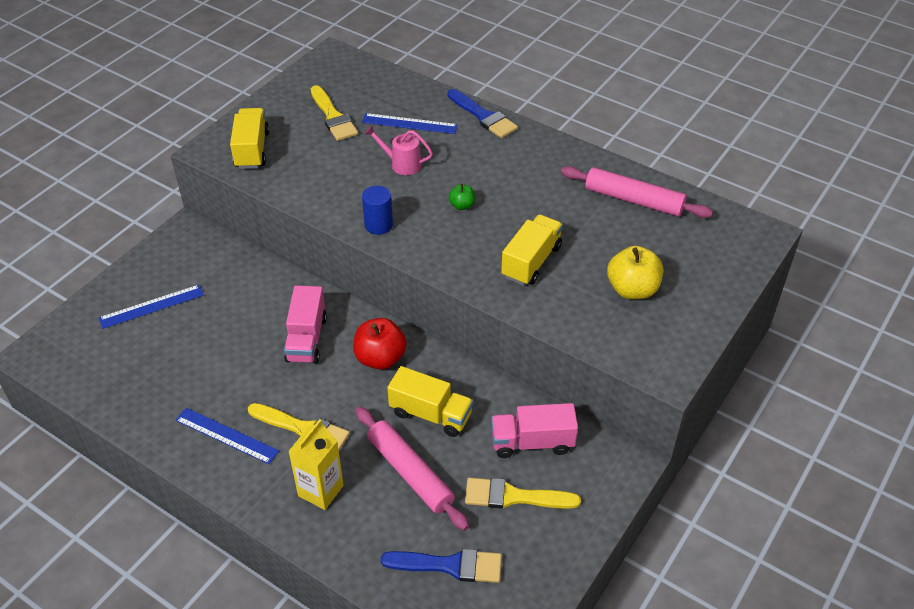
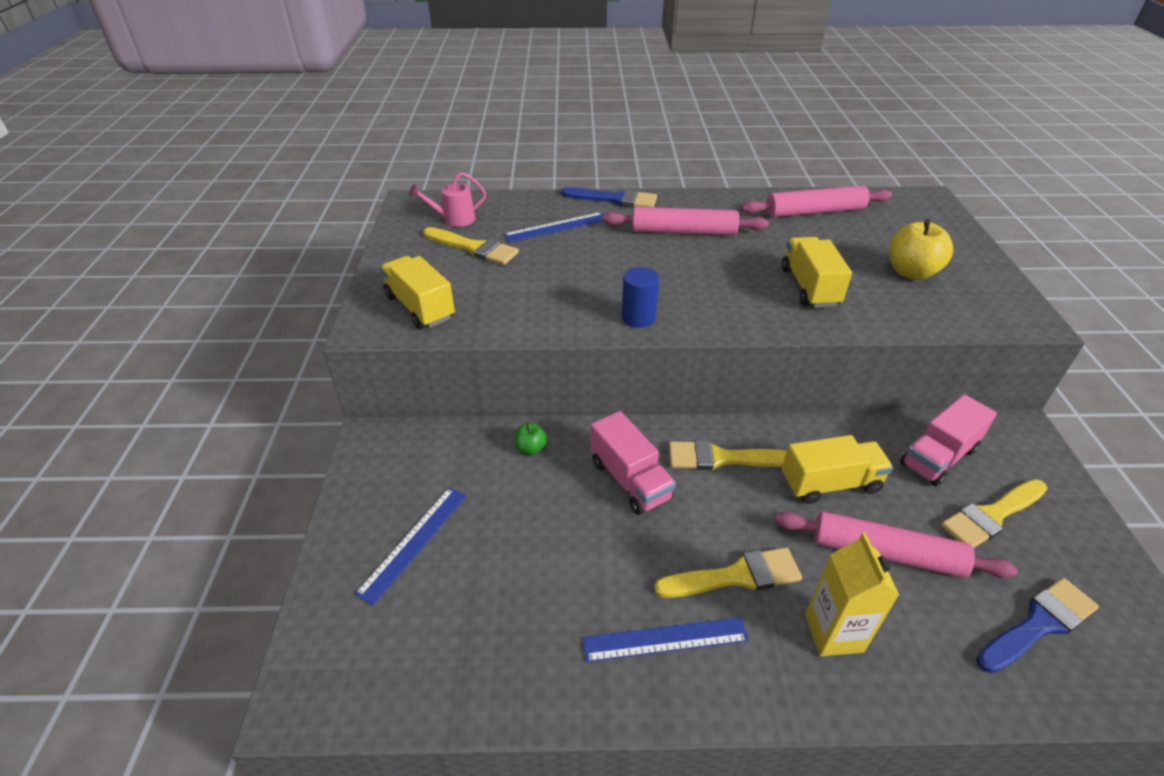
camera: 35 degrees left, 5 degrees down
red apple [353,318,407,370] -> yellow brush [669,440,787,470]
pink watering can [365,125,433,175] -> pink watering can moved to [409,172,486,227]
green apple [449,184,475,210] -> green apple moved to [514,423,547,455]
none -> pink rolling pin [602,207,769,235]

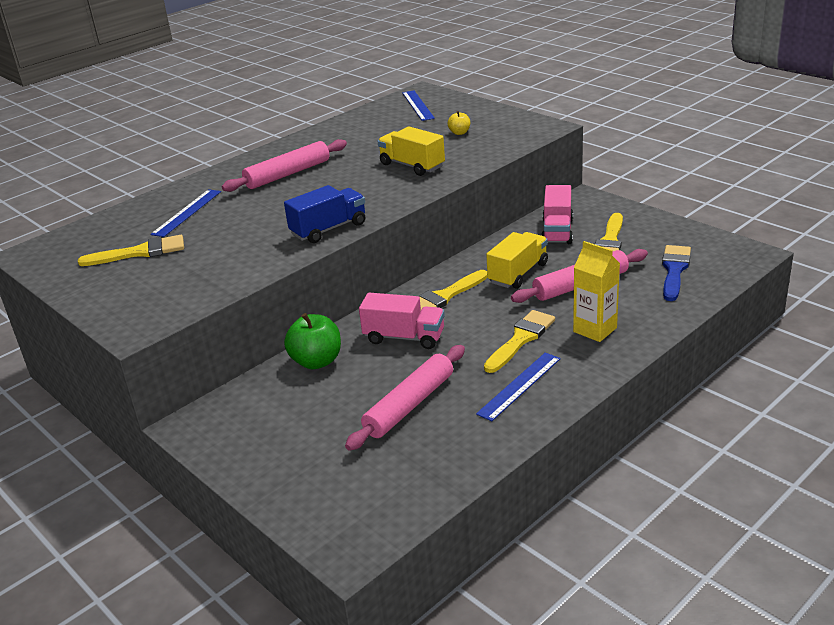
camera: 40 degrees left, 10 degrees down
blue ruler [355,487,466,605] -> blue ruler moved to [402,91,435,121]
yellow truck [380,256,455,329] -> none
pink watering can [409,172,486,227] -> none
green apple [514,423,547,455] -> green apple [284,313,341,369], size x1.92
blue brush [561,187,657,208] -> none
blue cylinder [622,267,659,328] -> blue truck [284,185,365,243]
pink rolling pin [741,185,892,217] -> pink rolling pin moved to [345,345,465,451]
yellow apple [889,219,953,280] -> yellow apple [448,111,470,135], size x0.52

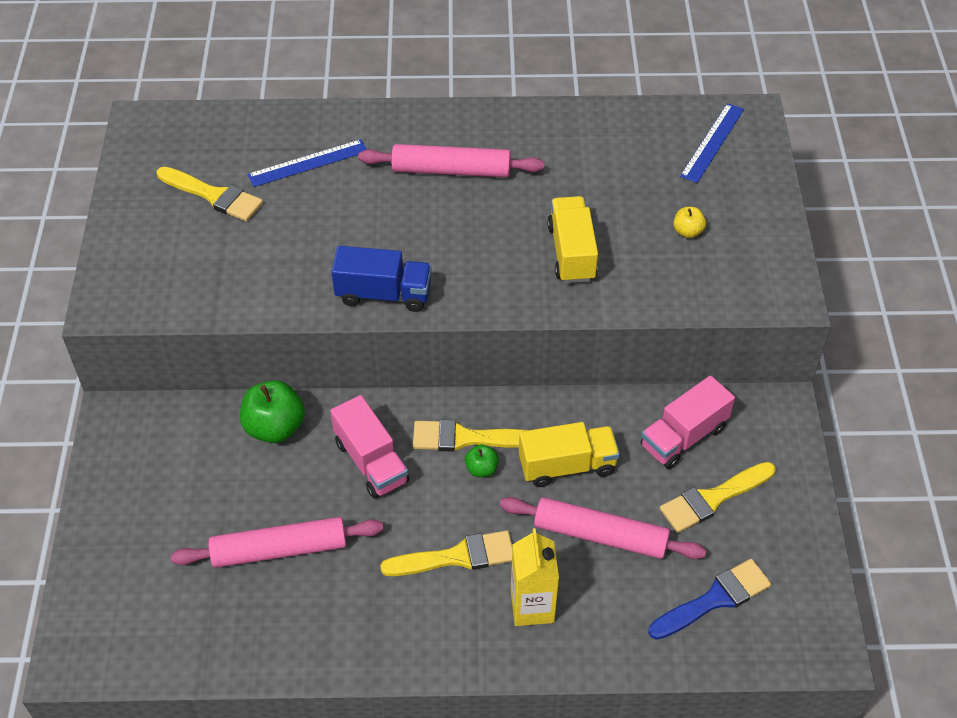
camera: 40 degrees right, 20 degrees up
blue ruler [476,352,561,421] -> none
none -> green apple [465,444,499,477]

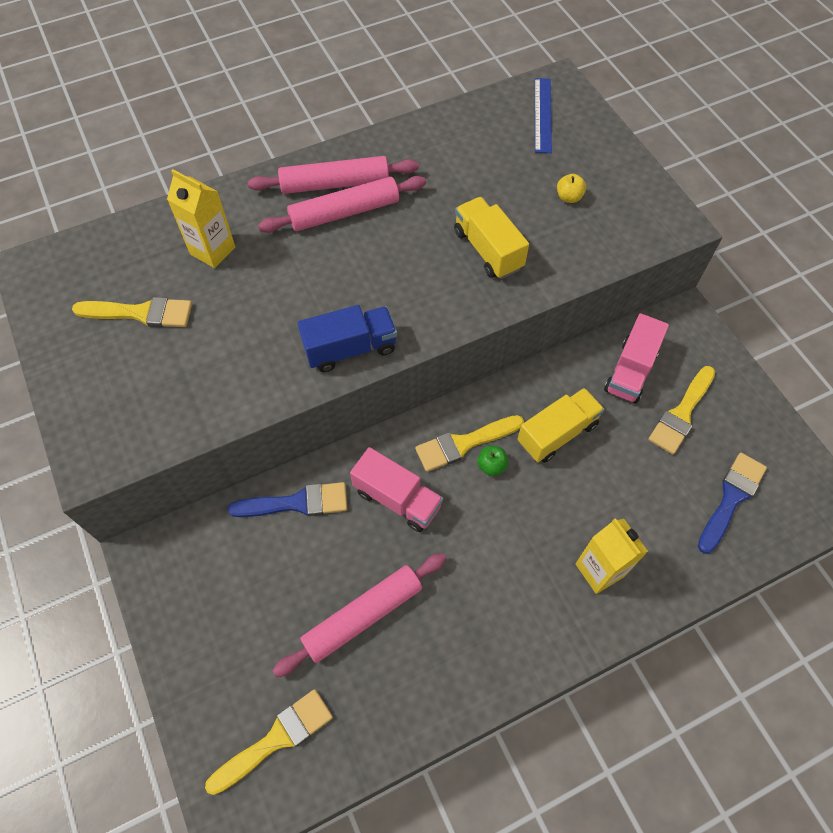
camera: 25 degrees left, 10 degrees up
green apple [240,380,305,443] -> blue brush [228,482,347,517]
blue ruler [247,139,367,187] -> yellow carton [167,169,235,268]
yellow brush [380,530,513,576] -> yellow brush moved to [205,689,333,795]
pink rolling pin [500,497,706,559] -> pink rolling pin moved to [248,156,419,194]

